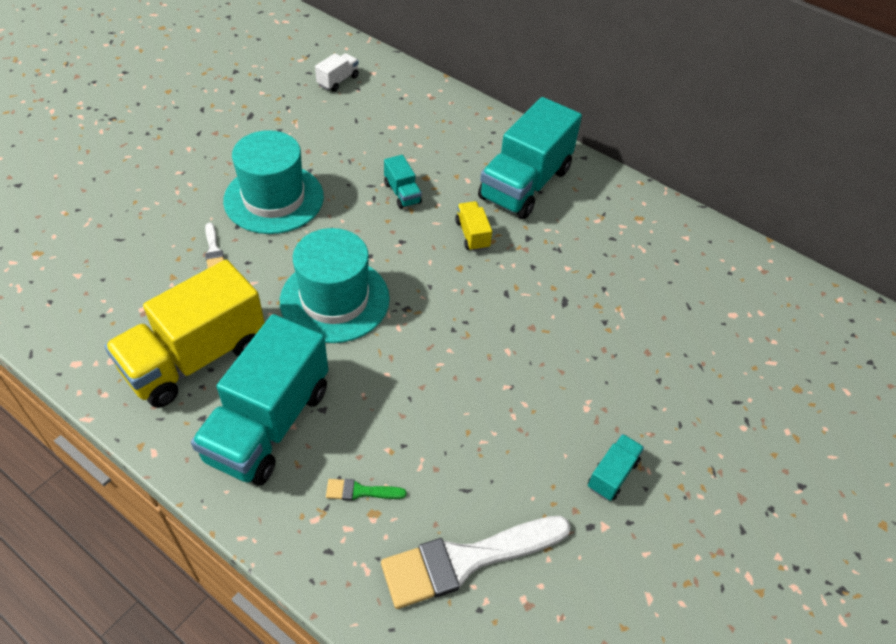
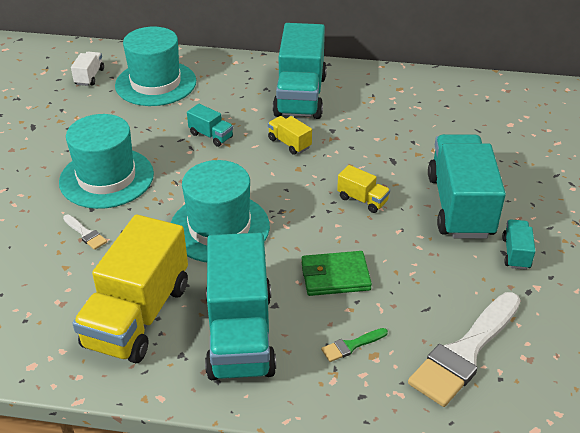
camera: 25 degrees left, 10 degrees down
none -> turquoise hat [115,27,196,106]
none -> green wallet [301,251,372,296]
none -> yellow truck [337,165,390,213]
none -> turquoise truck [428,134,506,239]

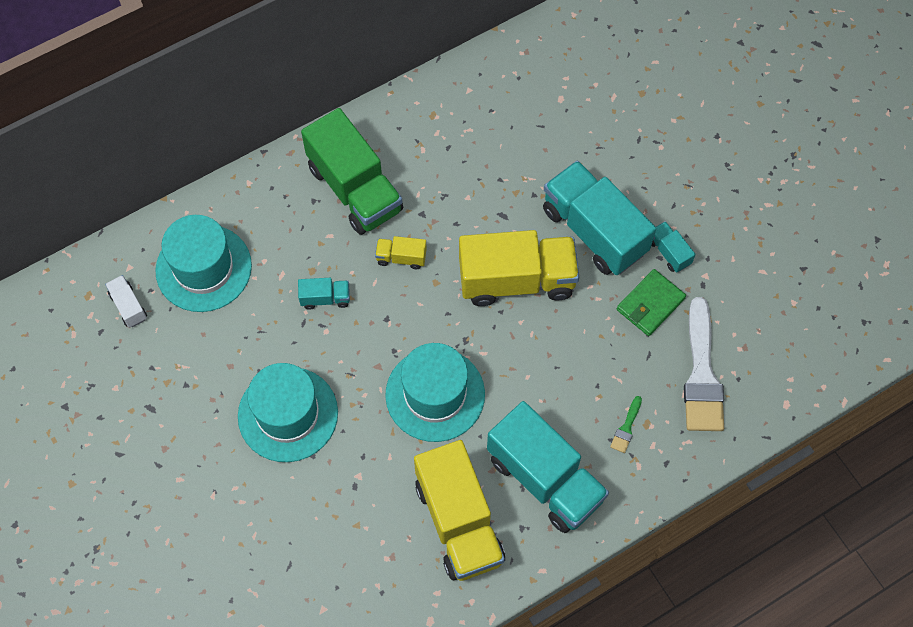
camera: 40 degrees left, 25 degrees up
white brush [63,215,107,250] -> none
turquoise truck [273,23,327,119] -> green truck [301,108,403,235]
green wallet [301,251,372,296] -> green wallet moved to [617,269,686,336]
yellow truck [337,165,390,213] -> yellow truck [459,230,579,306], size x2.31

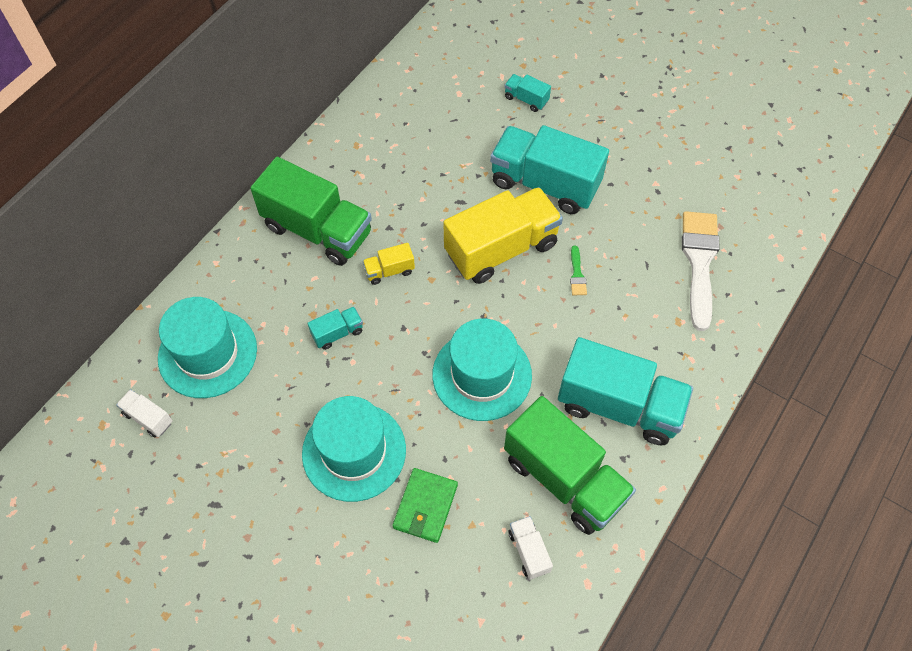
camera: 25 degrees left, 5 degrees down
yellow truck [414,440,505,581] -> green truck [504,396,636,535]
green brush [610,396,642,453] -> green brush moved to [570,245,587,295]
green wallet [617,269,686,336] -> green wallet moved to [393,468,458,543]
turquoise truck [651,221,696,273] -> turquoise truck moved to [504,74,551,112]
white brush [684,297,724,431] -> white brush turned 150 degrees counterclockwise [682,211,720,331]
none -> white truck [508,516,553,580]

